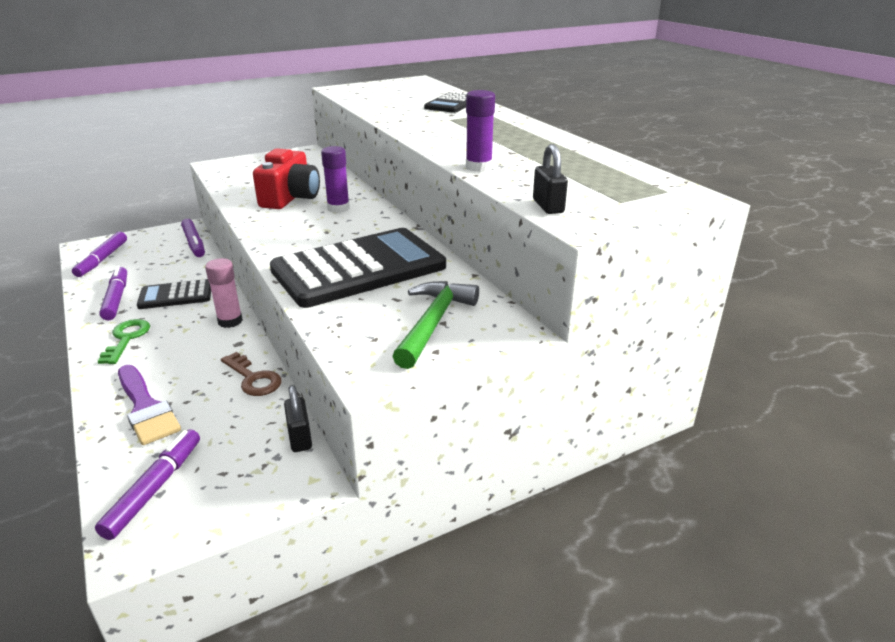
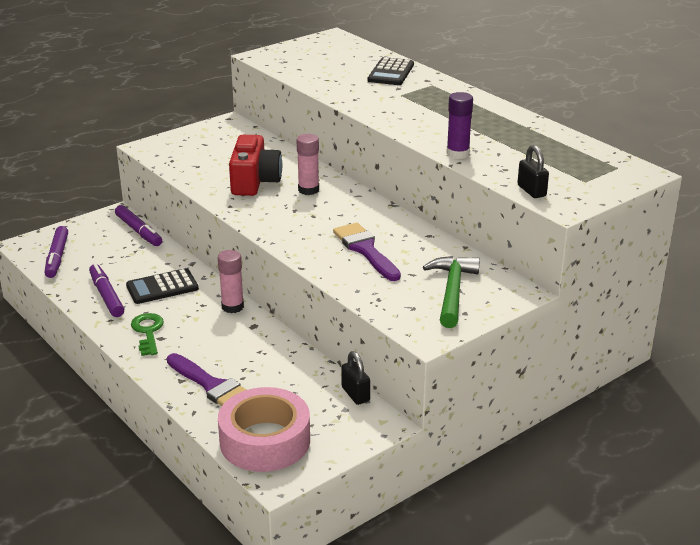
camera: 10 degrees left, 0 degrees up
purple marker [95,429,200,540] -> pink tape [218,387,310,472]
brown key [221,352,282,396] -> none
black calculator [270,228,446,308] -> purple brush [333,223,401,281]
purple glue stick [321,146,350,213] -> pink glue stick [297,134,319,195]

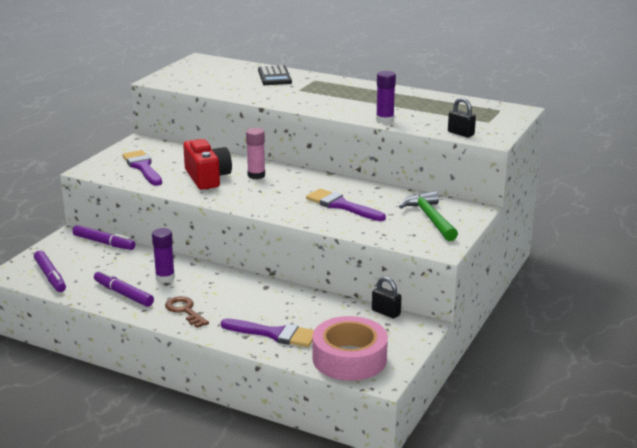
camera: 25 degrees left, 5 degrees down
black calculator [126,268,199,304] -> purple glue stick [152,228,175,283]
green key [131,313,164,356] -> brown key [165,296,209,328]
pink glue stick [218,250,244,313] -> none
none -> purple brush [122,150,162,186]

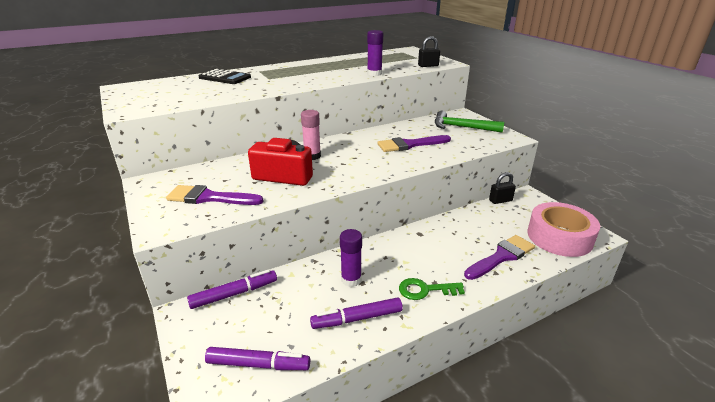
camera: 55 degrees left, 5 degrees up
brown key [165,296,209,328] -> green key [399,278,465,300]

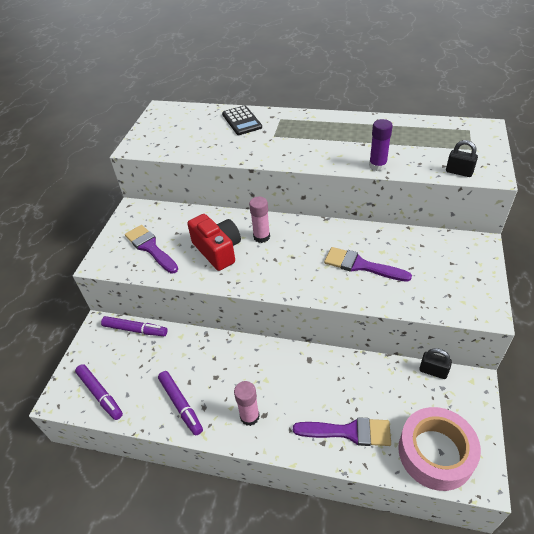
camera: 45 degrees right, 15 degrees up
purple marker [310,297,403,329] -> purple marker turned 150 degrees counterclockwise [158,371,203,435]
purple glue stick [340,229,362,287] -> none
green key [399,278,465,300] -> pink glue stick [234,381,260,426]
green hammer [435,111,504,133] -> none

